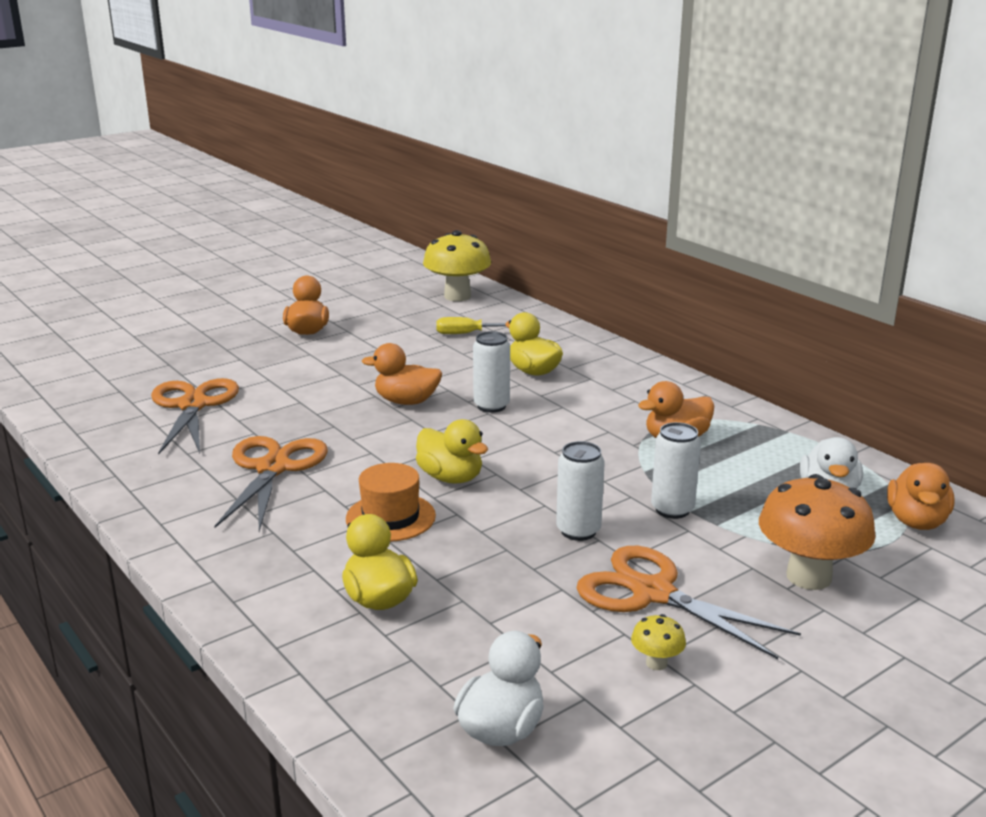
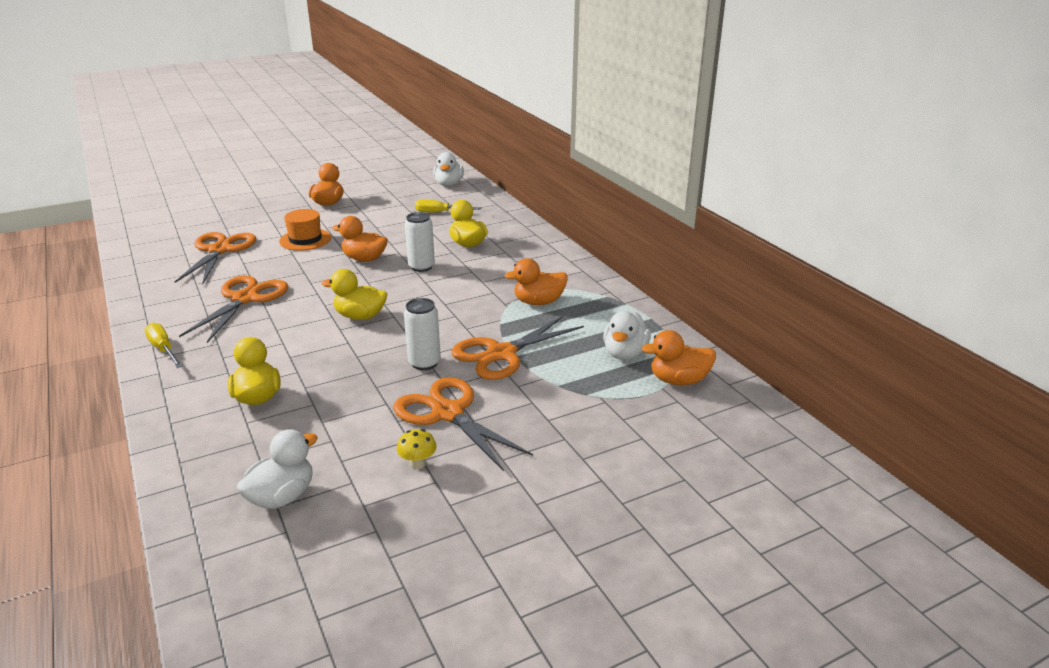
camera: 10 degrees right, 5 degrees up
orange hat [346,463,436,542] -> orange hat moved to [279,209,331,251]
yellow duck [416,419,488,484] -> yellow duck turned 135 degrees clockwise [322,269,387,320]
yellow mushroom [423,230,491,301] -> white duck [433,152,464,187]
white can [651,422,701,519] -> orange scissors [451,315,584,380]
orange mushroom [759,474,876,590] -> none
orange duck [887,463,955,530] -> orange duck turned 60 degrees clockwise [642,330,716,385]
none -> yellow screwdriver [144,323,183,368]

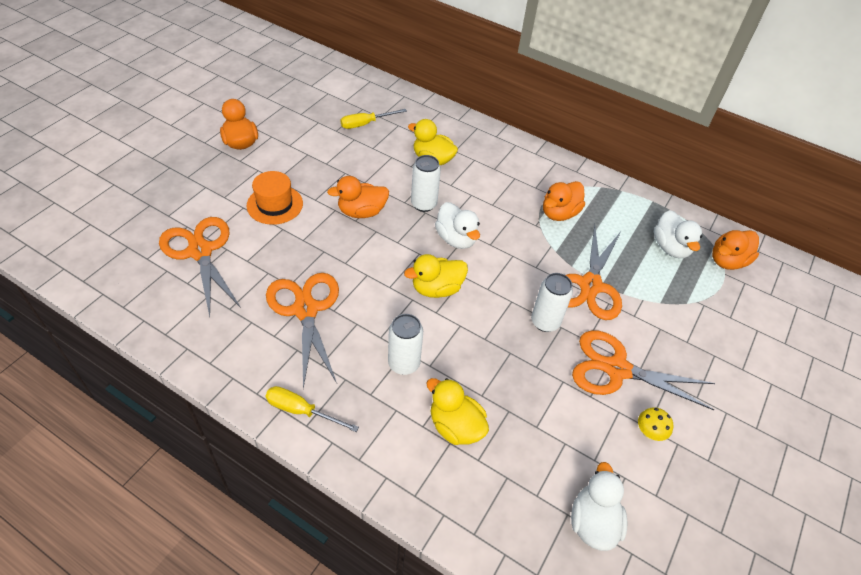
camera: 35 degrees left, 20 degrees up
white duck [433,152,464,187] -> white duck moved to [435,202,480,249]
none -> white can [388,314,423,375]

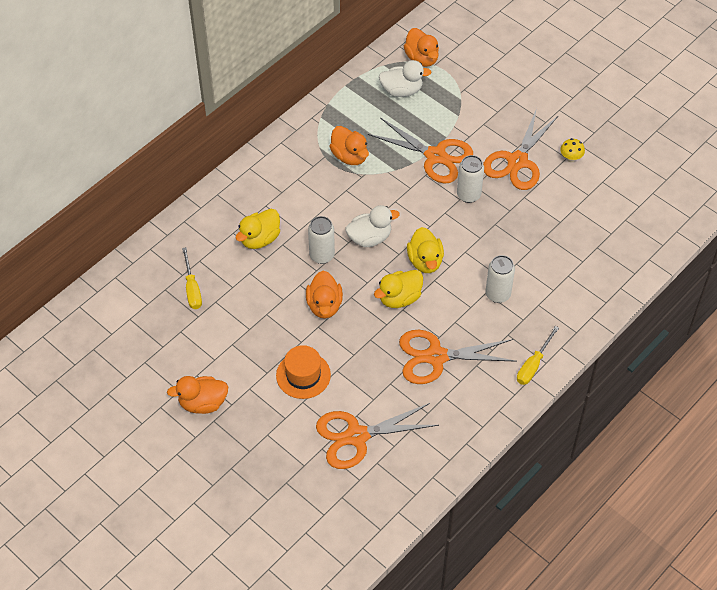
camera: 75 degrees left, 5 degrees up
yellow duck [426,378,489,445] -> yellow duck moved to [374,270,423,308]
white duck [571,462,627,551] -> none

